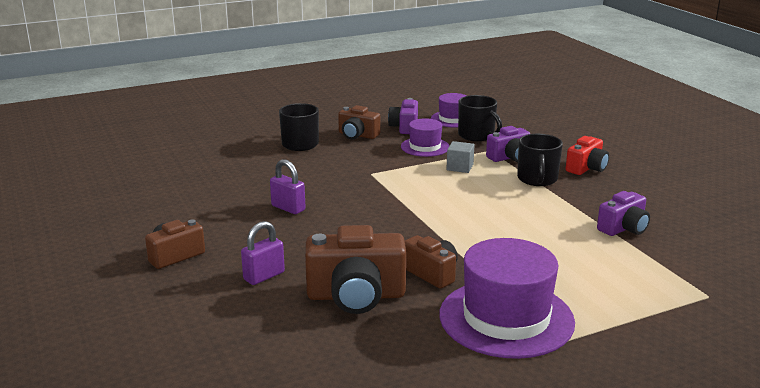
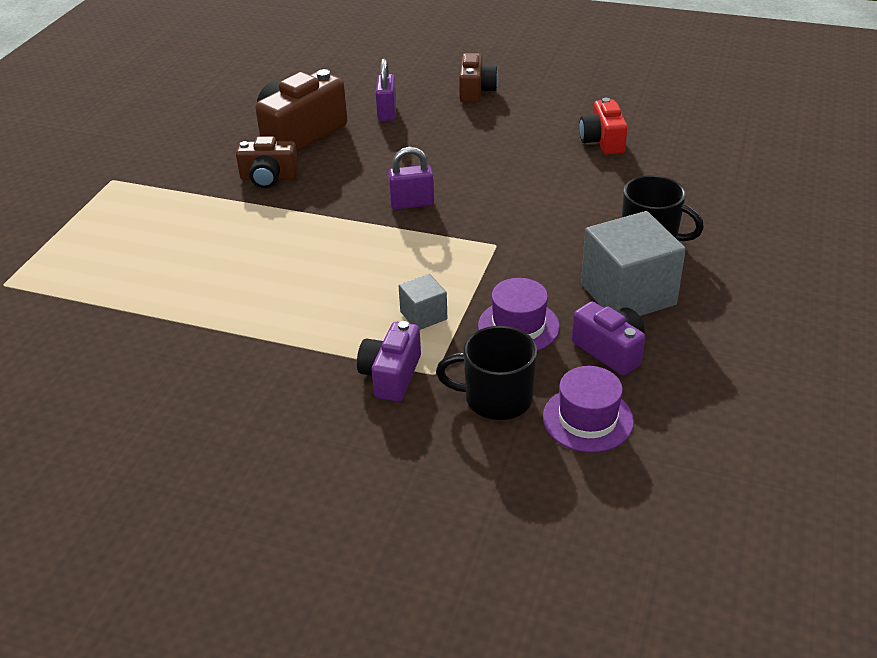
camera: 135 degrees right, 15 degrees up
purple padlock [270,159,305,214] -> purple padlock moved to [388,147,434,209]
brown camera [338,105,380,139] -> grey cube [581,211,686,316]
purple hat [439,238,575,359] -> none
black mug [517,134,563,186] -> none
red camera [566,136,609,175] -> red camera moved to [579,98,628,154]
purple camera [597,191,650,236] -> none

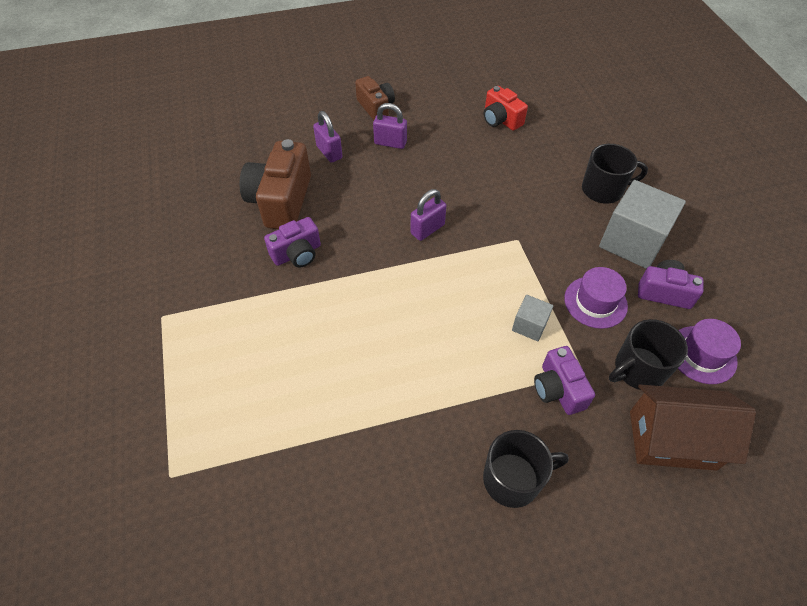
camera: 35 degrees left, 15 degrees up
brown camera [236,136,299,188] -> purple camera [264,217,321,267]
none -> purple padlock [373,103,407,149]
none -> black mug [483,430,569,508]
none -> brown house [630,385,756,471]

